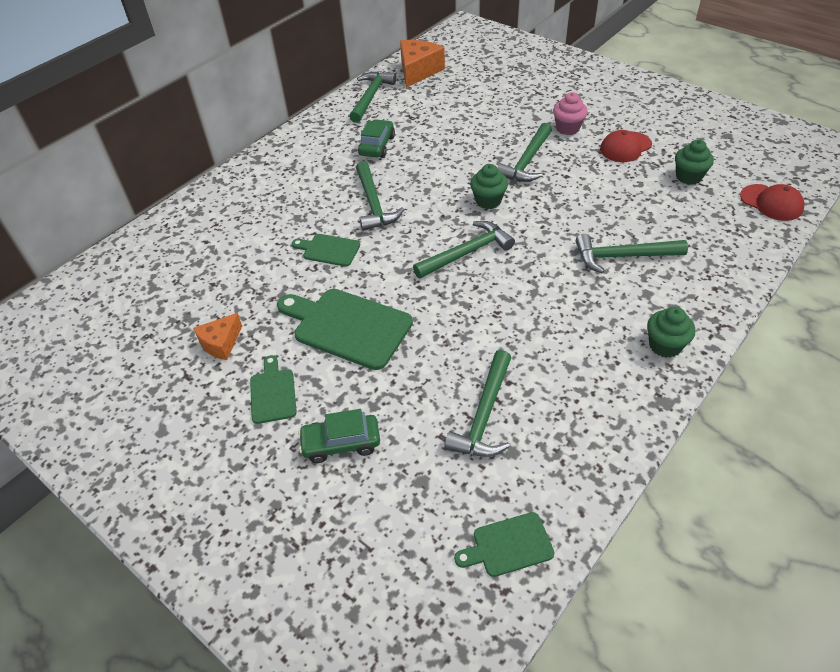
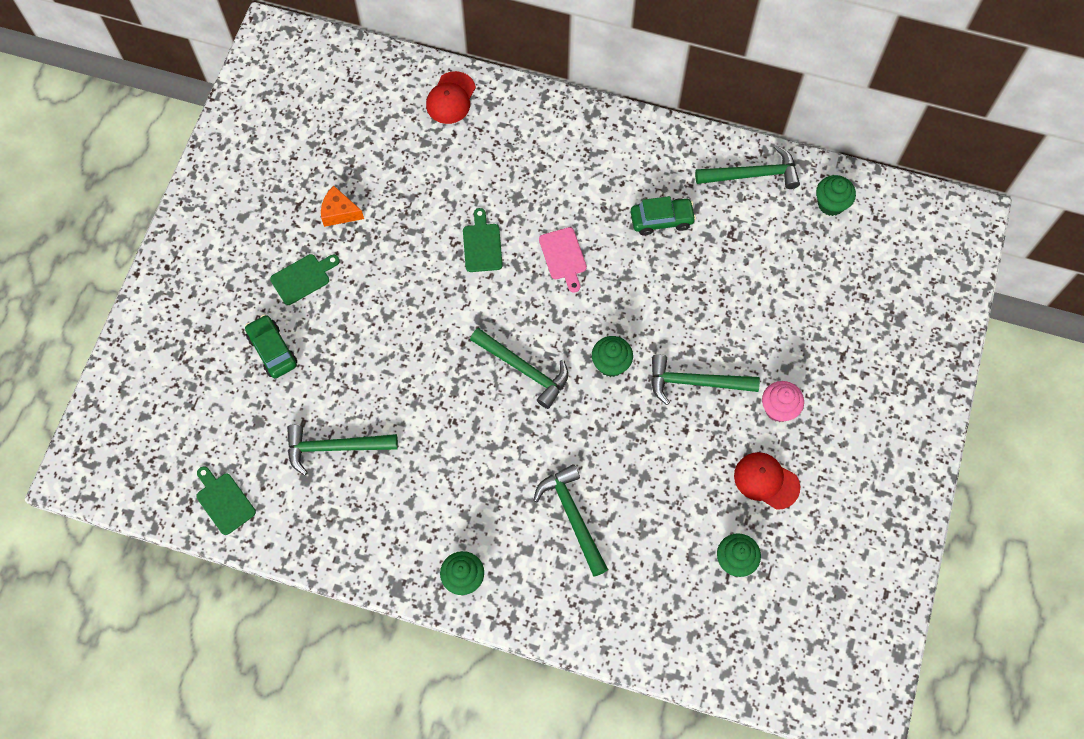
camera: 65 degrees right, 20 degrees up
green cutting board [277,289,413,370] -> none
green hammer [356,161,404,231] -> pink cutting board [539,227,587,293]
orange cheese [400,40,445,88] -> green cupcake [816,175,856,216]
red cap [740,184,804,221] -> red cap moved to [426,71,476,124]

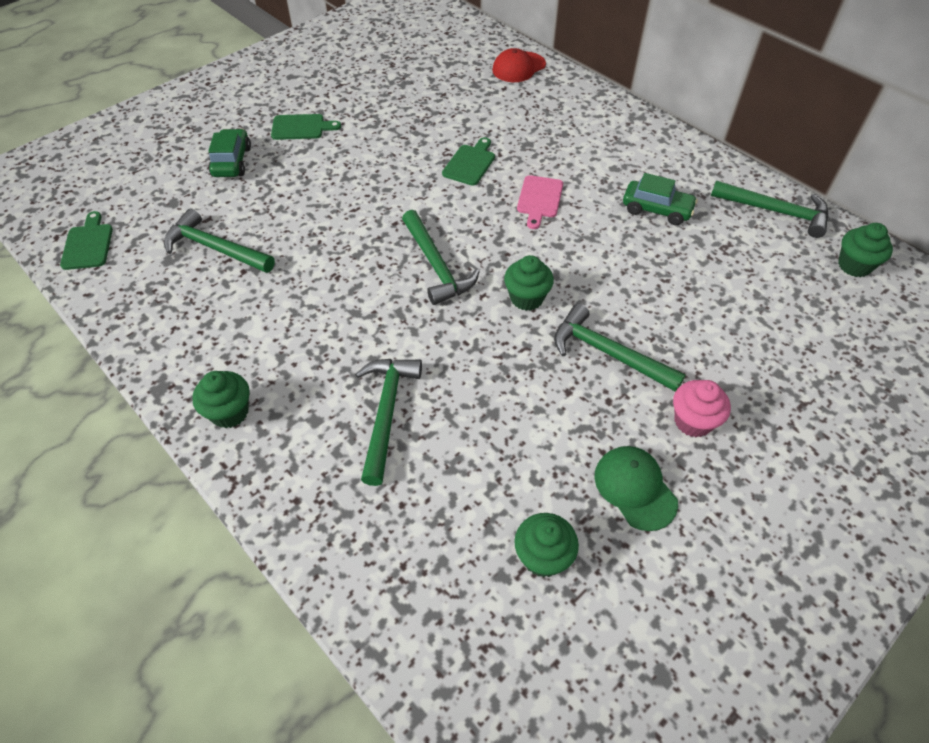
camera: 30 degrees right, 15 degrees down
orange cheese [321,186,364,227] -> none
red cap [734,452,800,510] -> green cap [594,446,678,531]

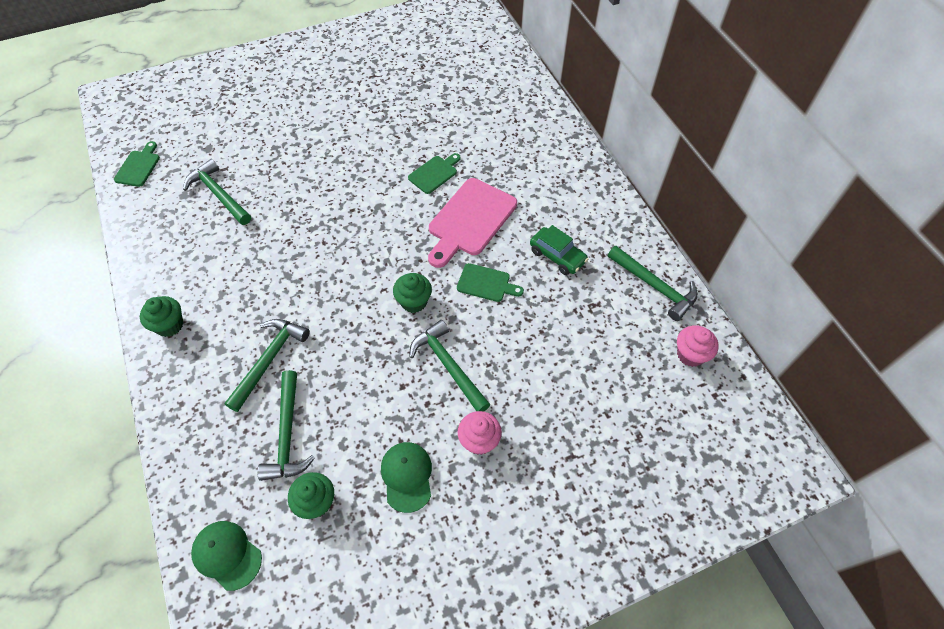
camera: 20 degrees right, 5 degrees up
green car [208,129,251,177] -> none
green cutting board [271,114,341,140] -> green cutting board moved to [457,263,524,302]
green hammer [402,210,480,305] -> green hammer moved to [257,370,315,481]
red cap [492,48,546,82] -> none
pink cutting board [517,175,563,229] -> pink cutting board [428,178,517,268], size x1.85
green cupcake [838,223,893,277] -> pink cupcake [677,325,719,367]
none -> green cap [191,521,262,591]

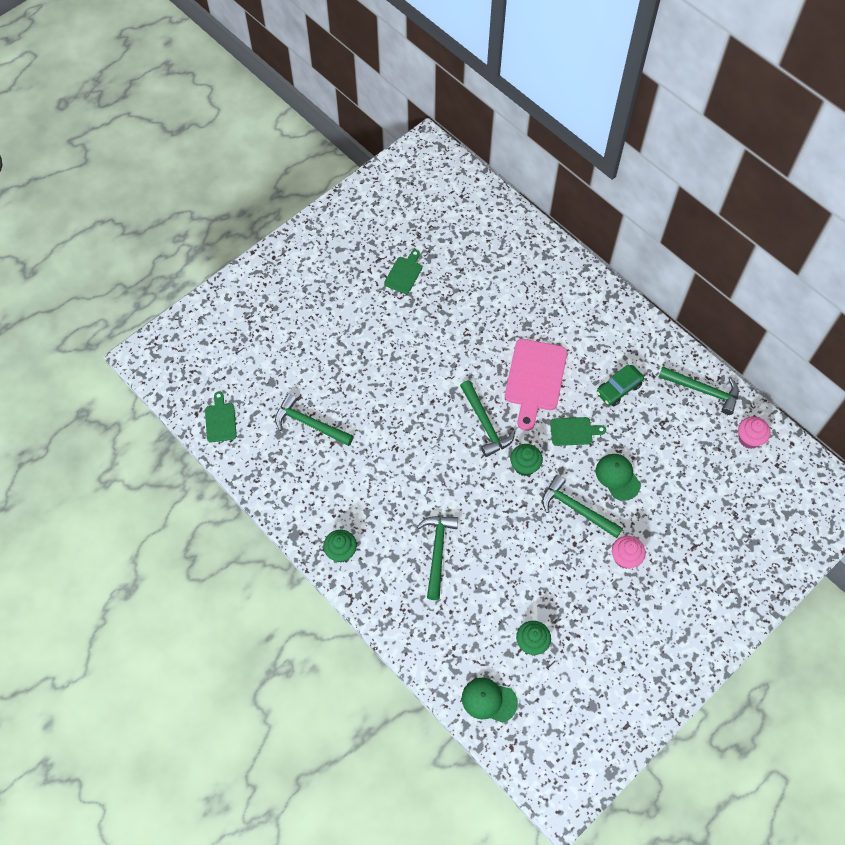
camera: 20 degrees left, 5 degrees up
green hammer [257,370,315,481] -> green hammer moved to [460,380,515,457]
green cap [381,442,432,513] -> green cap moved to [596,454,641,501]
green cutting board [408,153,461,194] -> green cutting board moved to [384,250,422,294]
green car [530,225,589,275] -> green car turned 120 degrees clockwise [596,365,644,406]

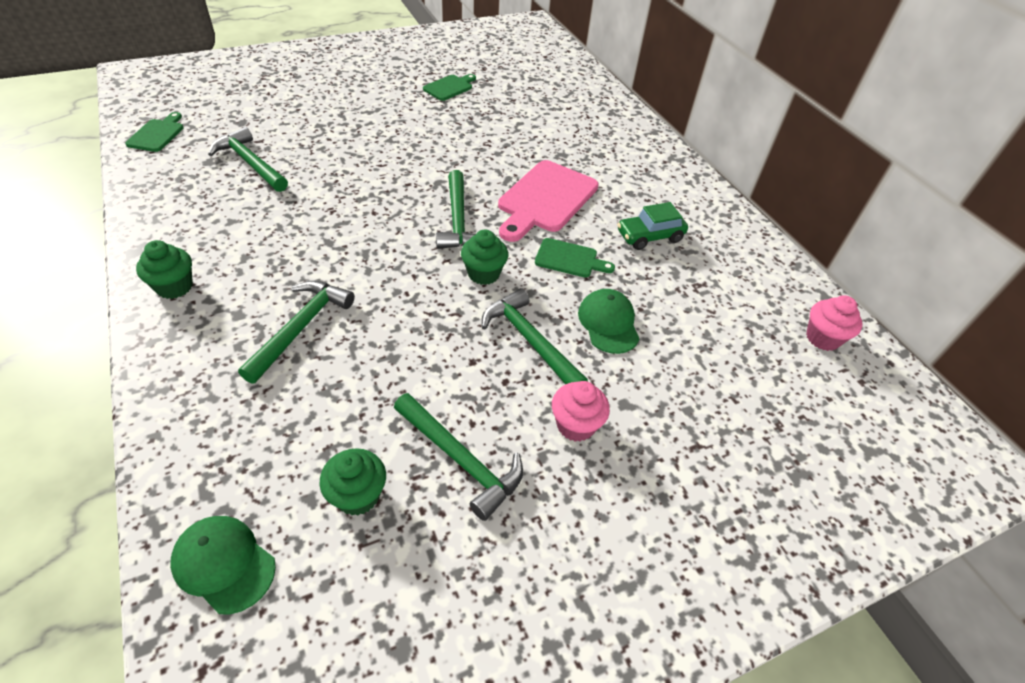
camera: 15 degrees right, 15 degrees down
green hammer [658,367,739,415] -> green hammer moved to [394,393,523,521]

